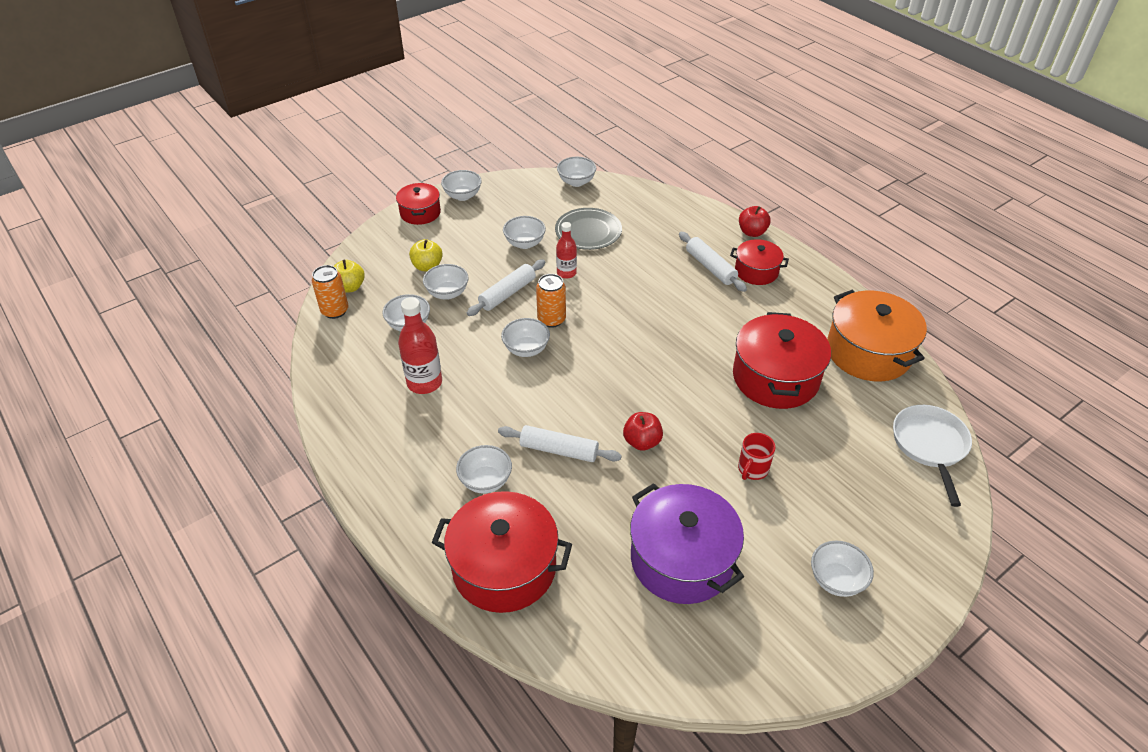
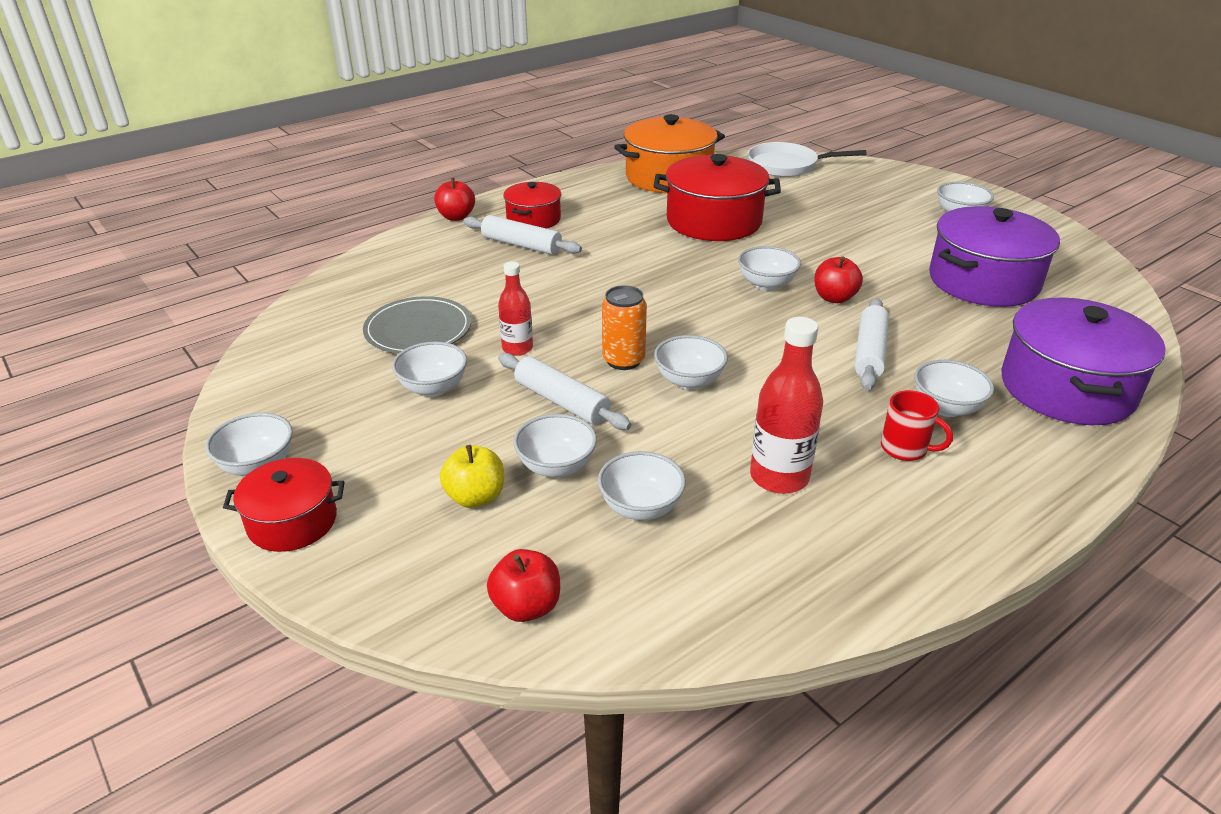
camera: 90 degrees left, 10 degrees down
orange can [312,265,349,319] -> none
yellow apple [334,260,365,293] -> red apple [487,549,560,622]
red pot [432,491,572,613] -> purple pot [1002,297,1165,425]
white bowl [557,157,596,187] -> white bowl moved to [738,246,801,291]
white rolling pin [679,232,747,292] -> white rolling pin turned 60 degrees clockwise [463,215,582,255]
red mug [738,433,775,480] -> red mug moved to [881,390,953,461]

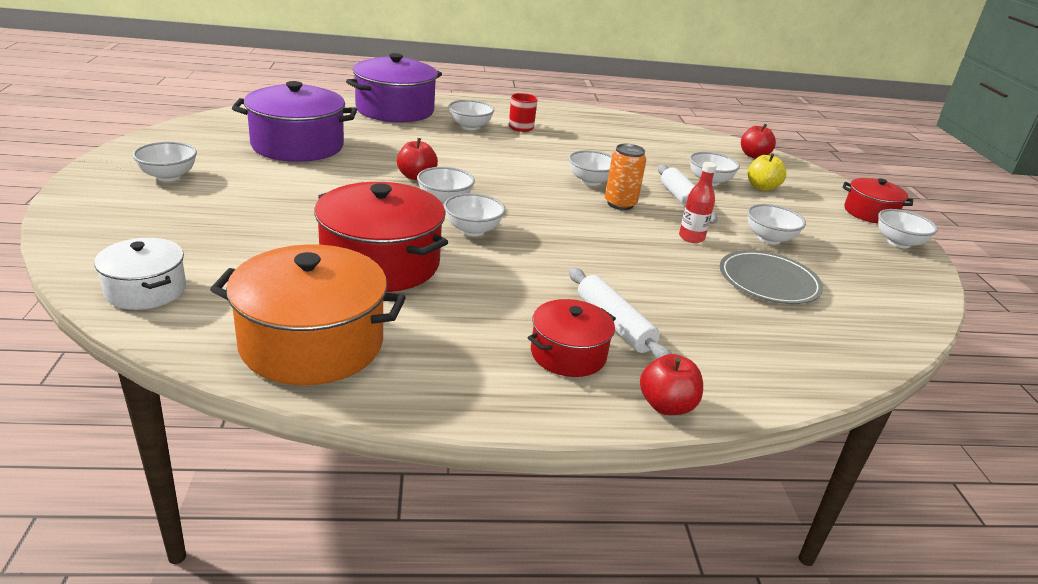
camera: 150 degrees left, 5 degrees down
white bowl [598,451,686,520] -> white bowl moved to [444,193,505,236]
white pan [748,142,867,177] -> white pot [94,238,186,310]
red bottle [750,317,823,494] -> none
white rolling pin [855,298,889,390] -> none

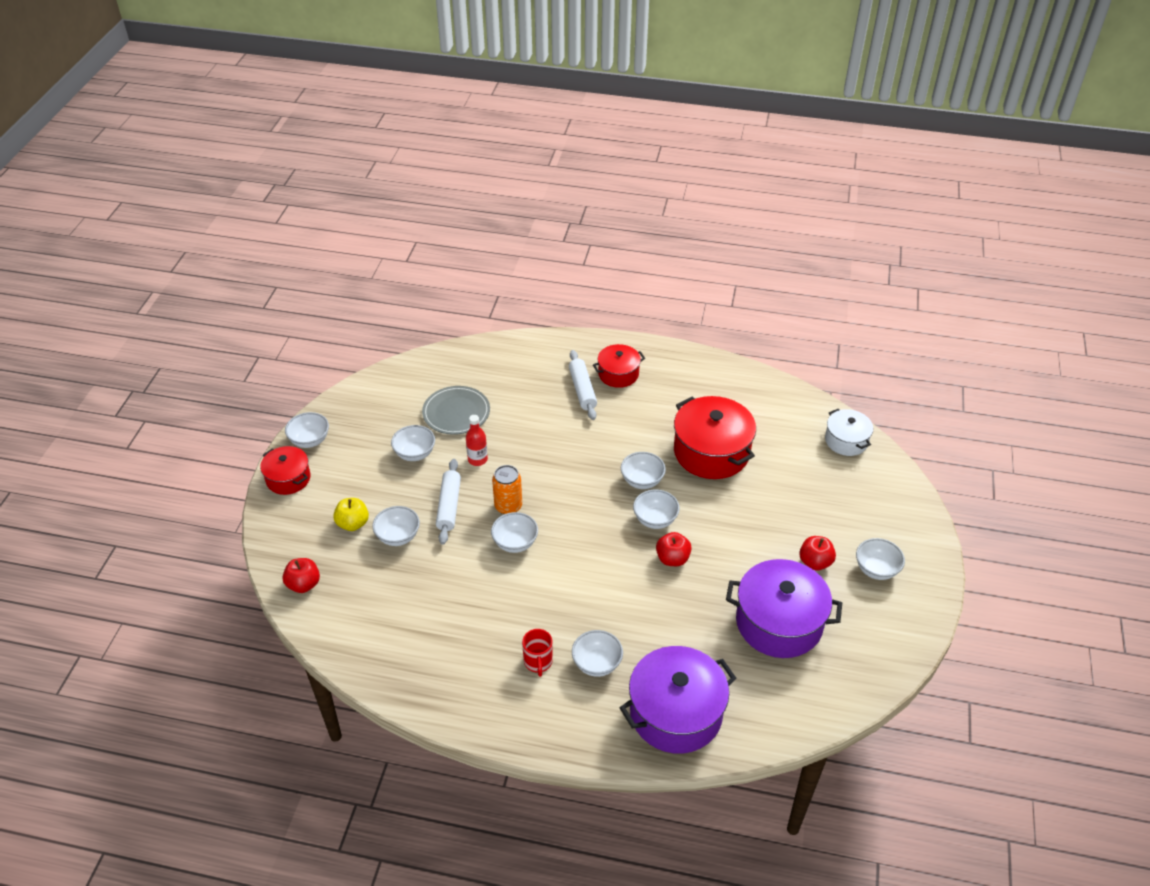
camera: 160 degrees left, 15 degrees up
orange pot [210,244,406,385] -> none
red apple [640,354,703,415] -> red apple moved to [799,536,836,570]

